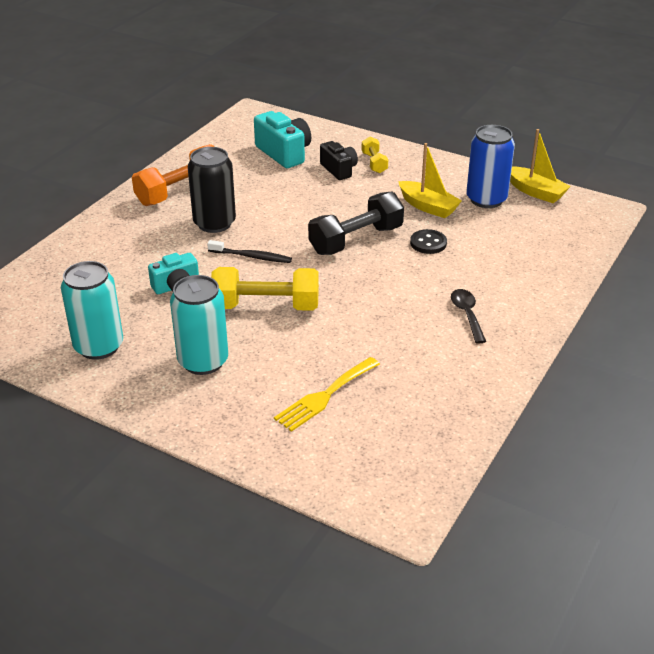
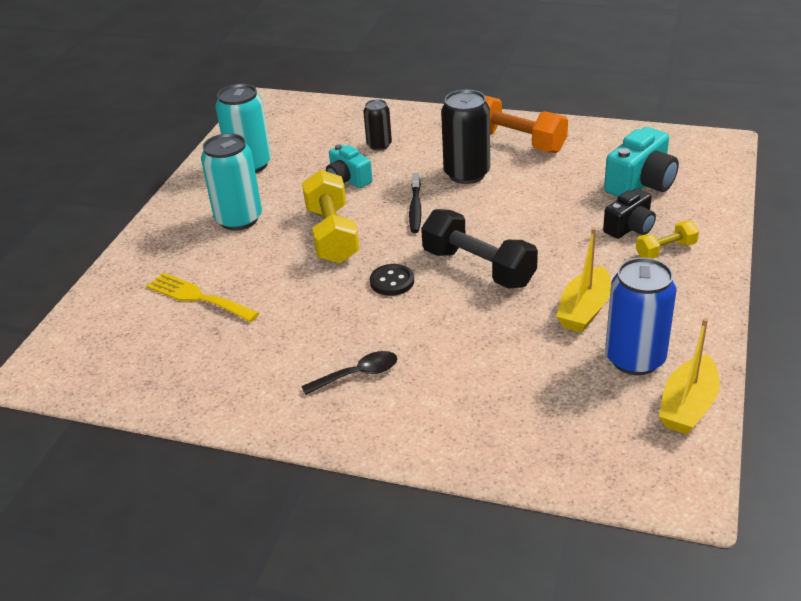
camera: 80 degrees right, 0 degrees up
black button [410,229,447,254] -> black button moved to [370,264,414,296]
none -> black can [363,99,392,150]

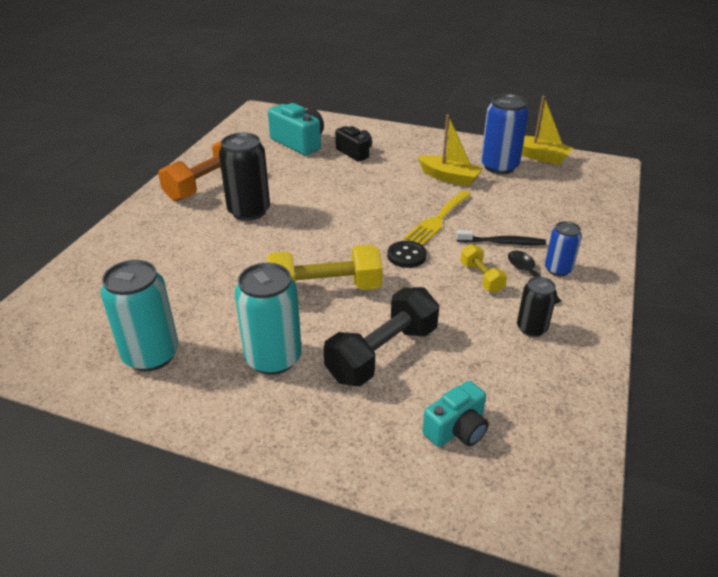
camera: 90 degrees left, 0 degrees up
yellow fork [146,273,259,322] -> yellow fork moved to [404,191,471,246]
turquoise camera [326,144,372,188] -> turquoise camera moved to [422,381,489,447]
black can [363,99,392,150] -> black can moved to [517,276,557,337]
black toothbrush [409,173,422,233] -> black toothbrush moved to [456,230,546,245]
black dumbbell [421,209,538,289] -> black dumbbell moved to [324,287,439,386]
yellow dumbbell [636,221,699,259] -> yellow dumbbell moved to [460,244,507,293]
none -> blue can [545,221,582,276]

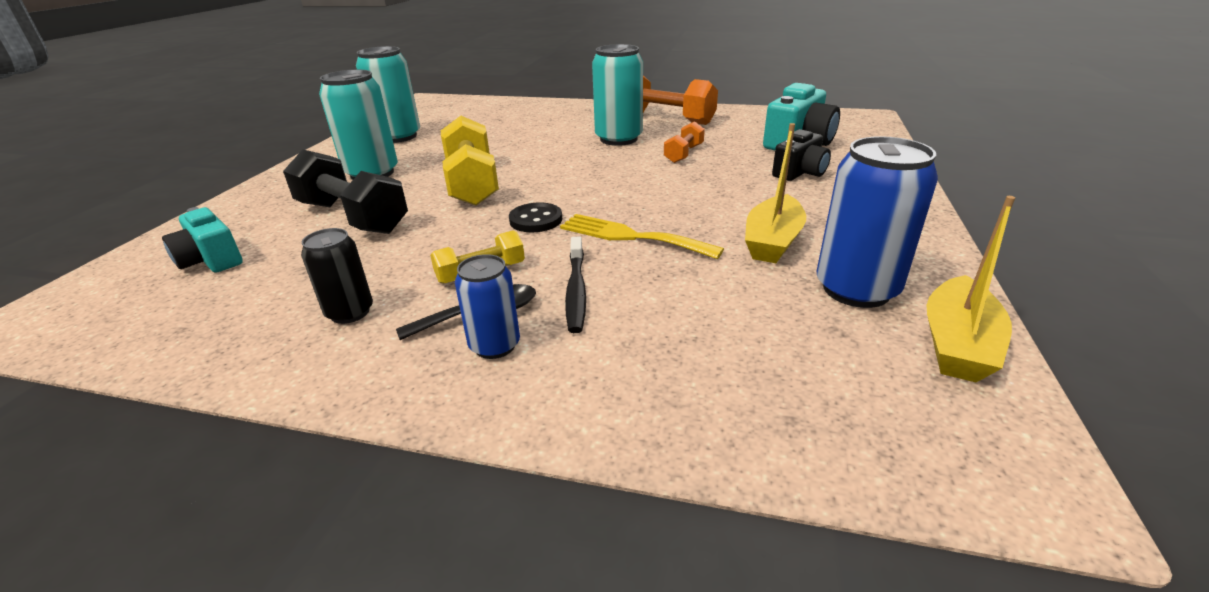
camera: 85 degrees right, 5 degrees down
black can [219,133,270,221] -> turquoise can [592,44,643,146]
none -> orange dumbbell [664,121,705,163]

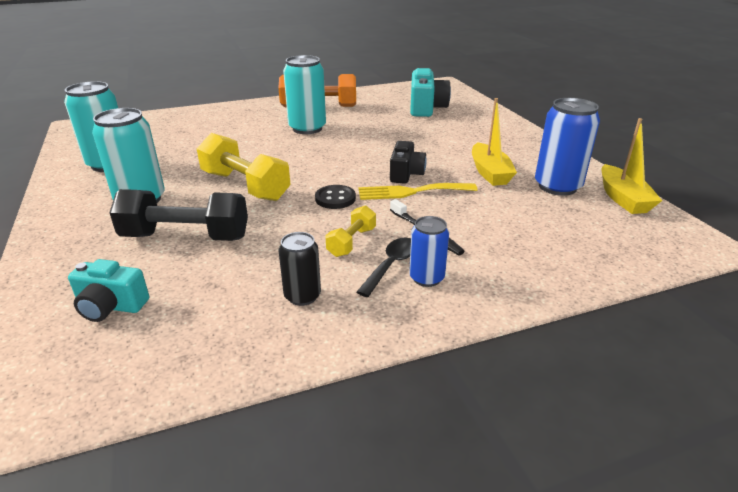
camera: 35 degrees left, 0 degrees up
orange dumbbell [664,121,705,163] -> none
black camera [772,129,831,181] -> black camera moved to [390,141,427,184]

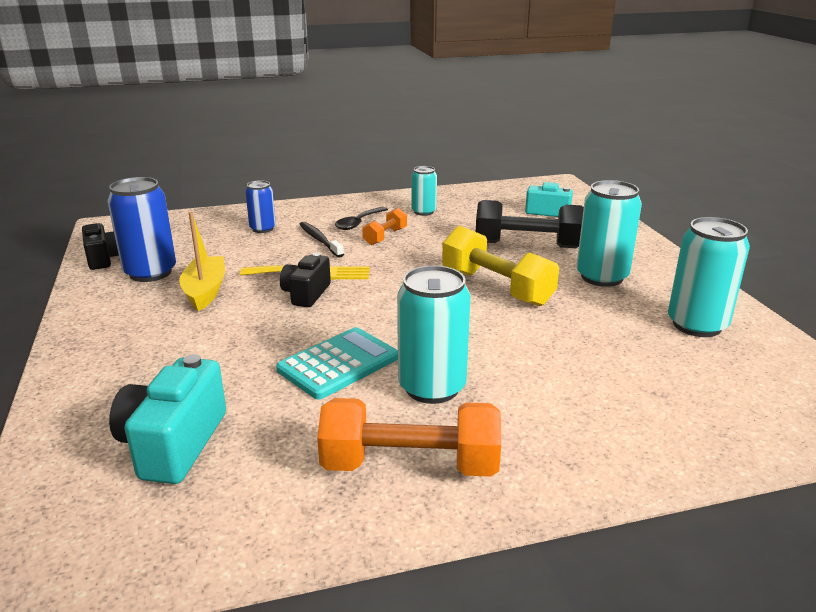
camera: 175 degrees left, 5 degrees down
black can [279,232,321,306] -> turquoise can [412,166,437,216]
black button [315,185,356,209] -> none
yellow dumbbell [325,205,376,257] -> orange dumbbell [362,208,407,245]
blue can [409,216,449,287] -> blue can moved to [245,180,276,233]
yellow boat [601,118,662,214] -> black camera [82,223,119,270]
none -> turquoise calculator [276,327,398,400]

